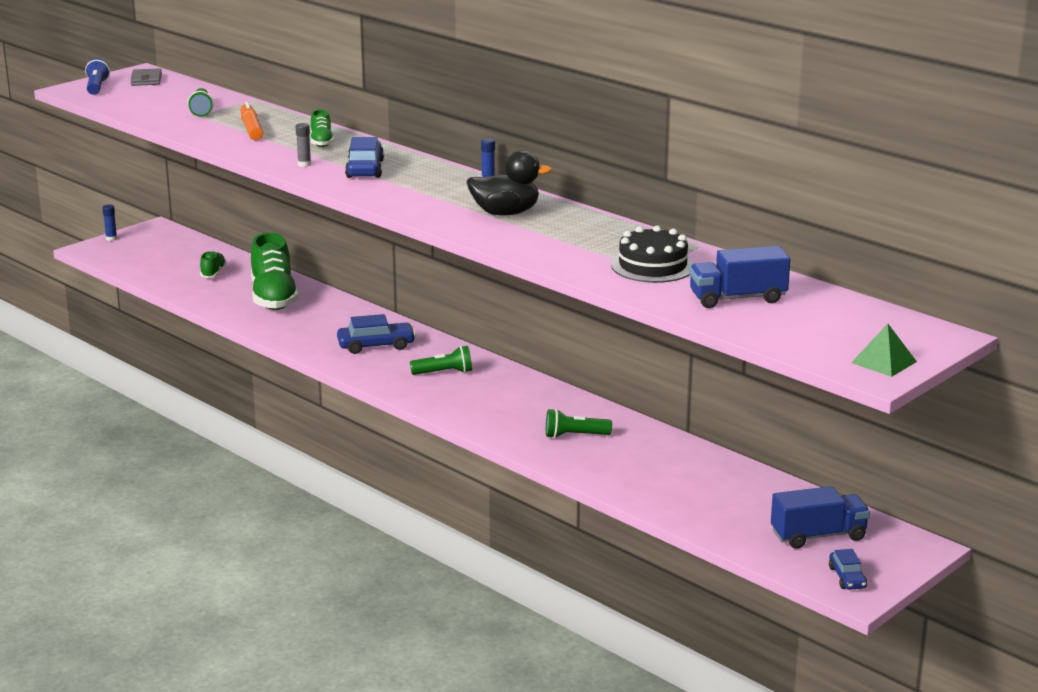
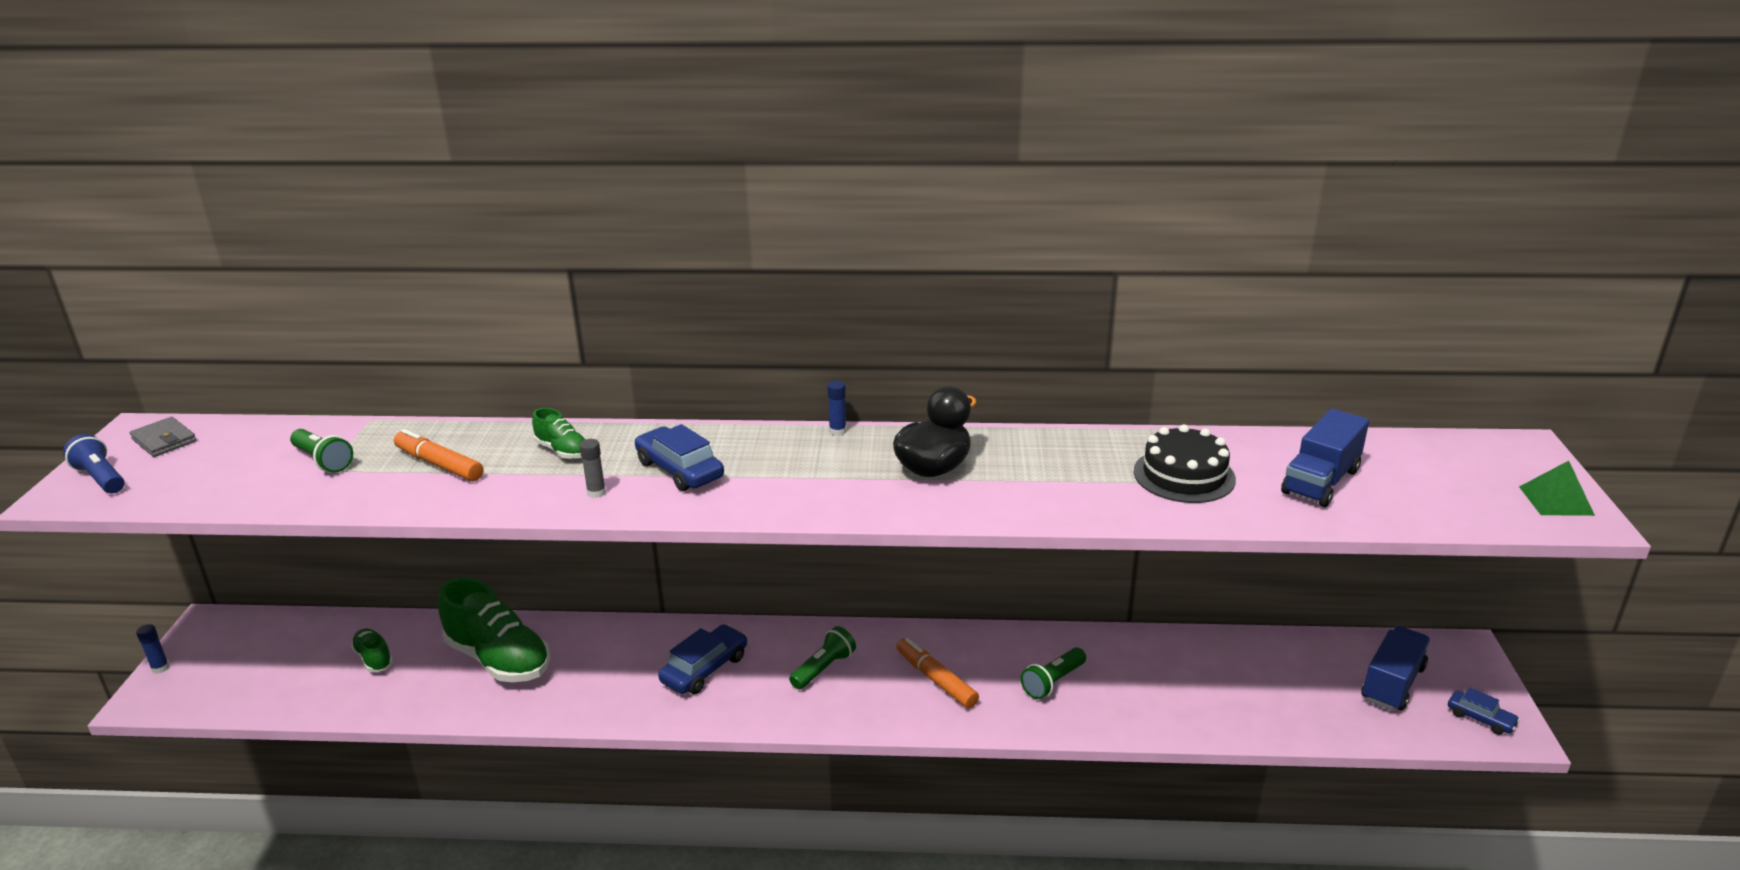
camera: 40 degrees left, 5 degrees up
none -> orange marker [896,638,979,709]

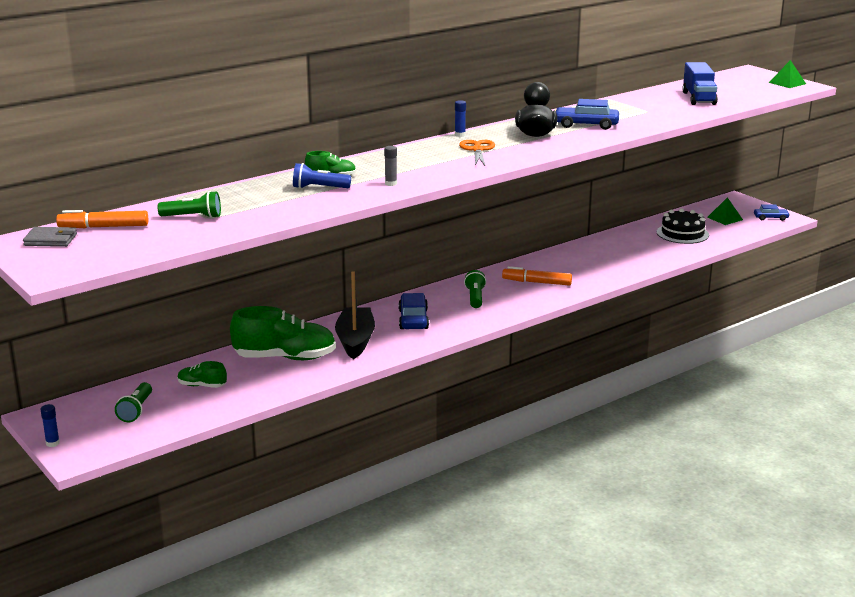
camera: 40 degrees left, 5 degrees down
blue flashlight [63,434,125,493] -> blue flashlight moved to [293,163,351,189]
orange marker [394,429,484,481] -> orange marker moved to [56,210,148,228]
blue car [635,424,724,491] -> blue car moved to [555,99,619,130]
green flashlight [1021,648,1086,699] -> green flashlight moved to [115,382,152,422]
black cake [1134,424,1236,503] -> black cake moved to [657,208,709,244]
blue truck [1361,626,1430,711] -> green pyramid [707,197,743,225]
none -> black boat [335,272,375,359]
none -> orange scissors [459,140,495,166]

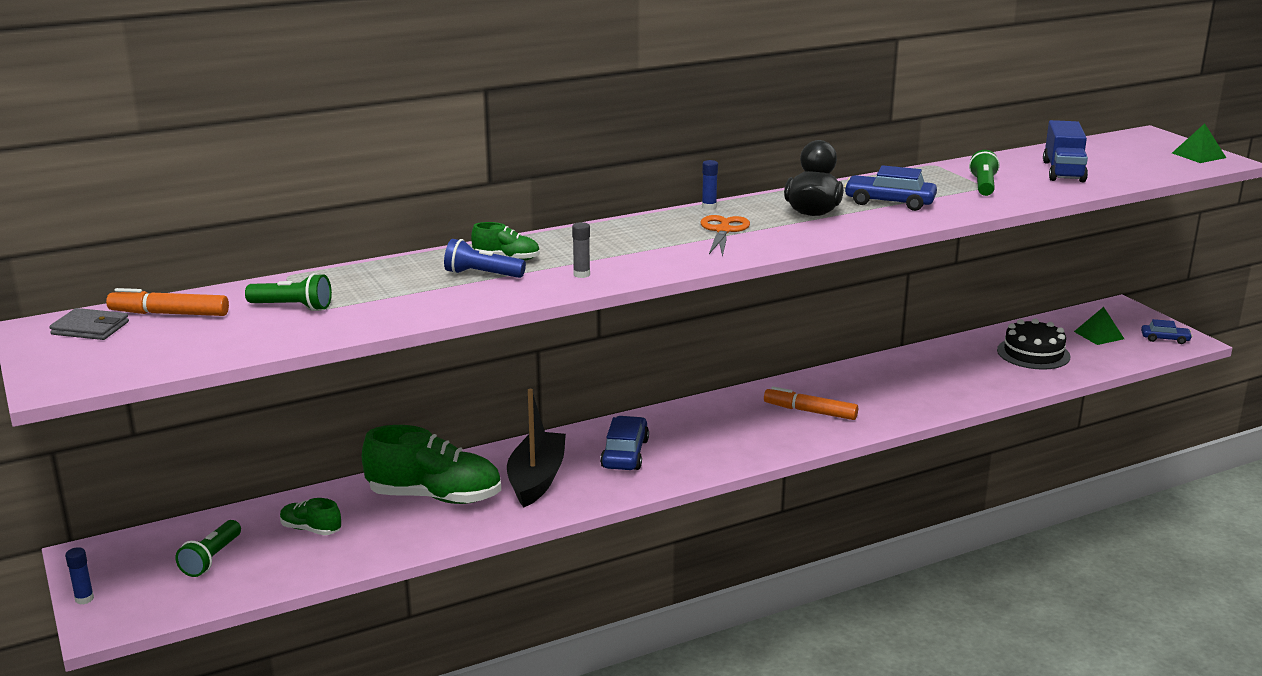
camera: 10 degrees right, 0 degrees up
green flashlight [464,270,486,308] -> green flashlight moved to [969,150,1000,196]

